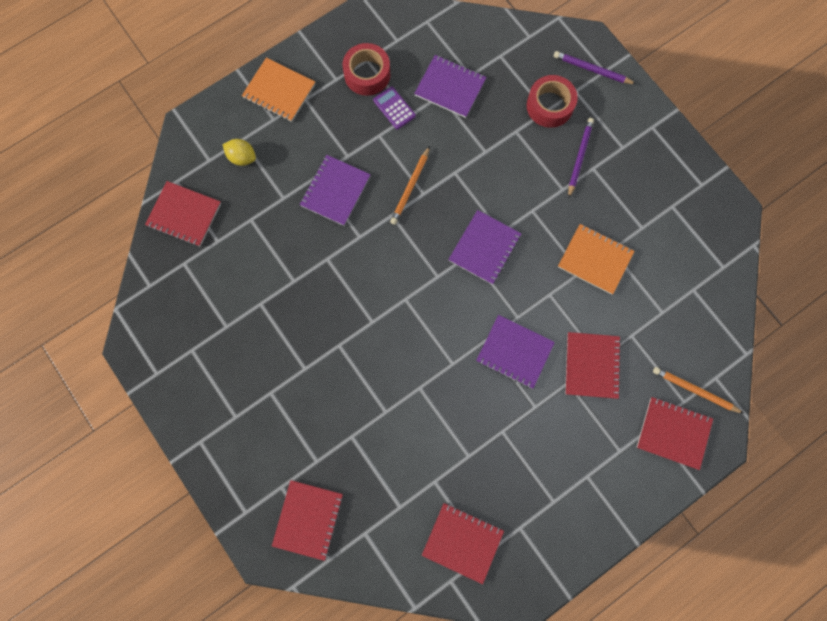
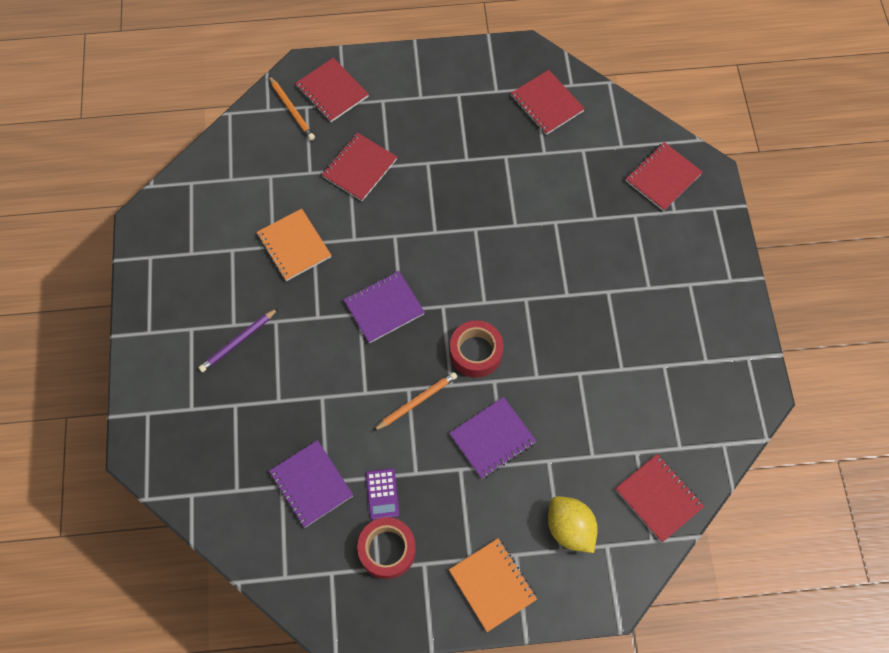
camera: 150 degrees left, 10 degrees down
yellow lemon [223,139,256,166] -> yellow lemon [548,496,598,553], size x1.50
purple notebook [476,315,555,388] -> none
red tape [527,75,578,128] -> red tape moved to [450,320,504,378]
purple pencil [553,51,636,84] -> none

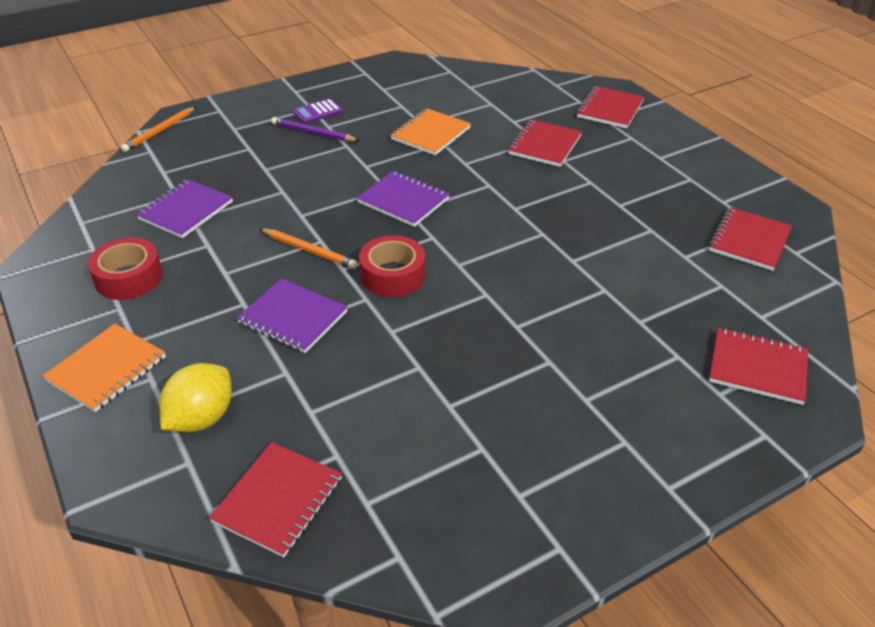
camera: 65 degrees right, 25 degrees down
orange pencil [268,75,315,141] -> orange pencil moved to [121,107,196,152]
red notebook [321,133,397,201] -> red notebook turned 75 degrees counterclockwise [508,119,582,167]
purple calculator [366,468,399,520] -> purple calculator moved to [293,99,343,123]

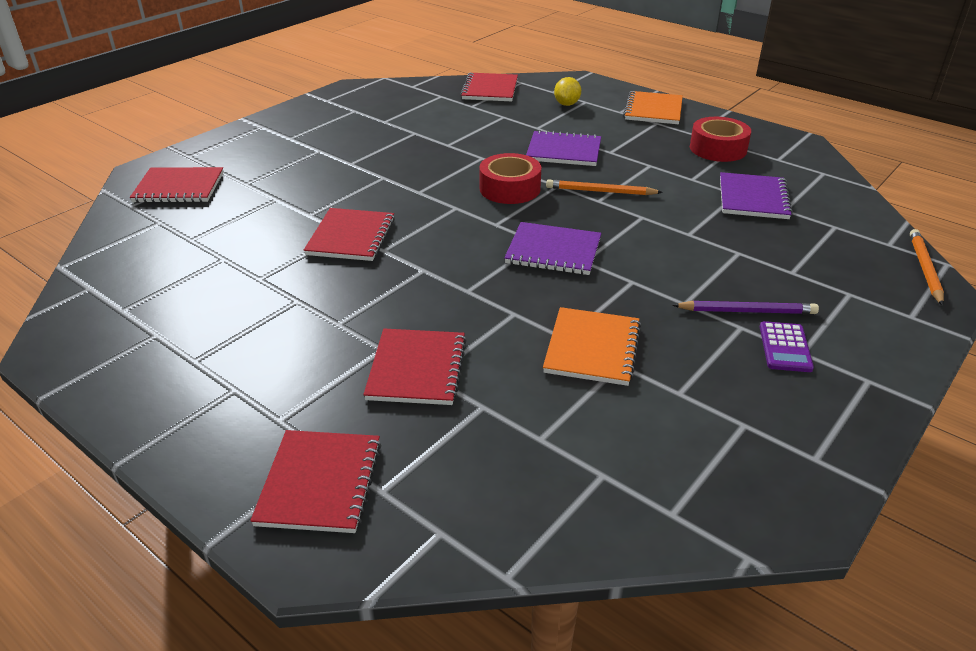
camera: 160 degrees right, 5 degrees down
yellow lemon [159,363,232,432] -> yellow lemon [554,77,581,106], size x0.67
purple calculator [293,99,343,123] -> purple calculator turned 150 degrees clockwise [760,321,814,372]
red notebook [709,207,792,271] -> red notebook moved to [304,208,395,261]

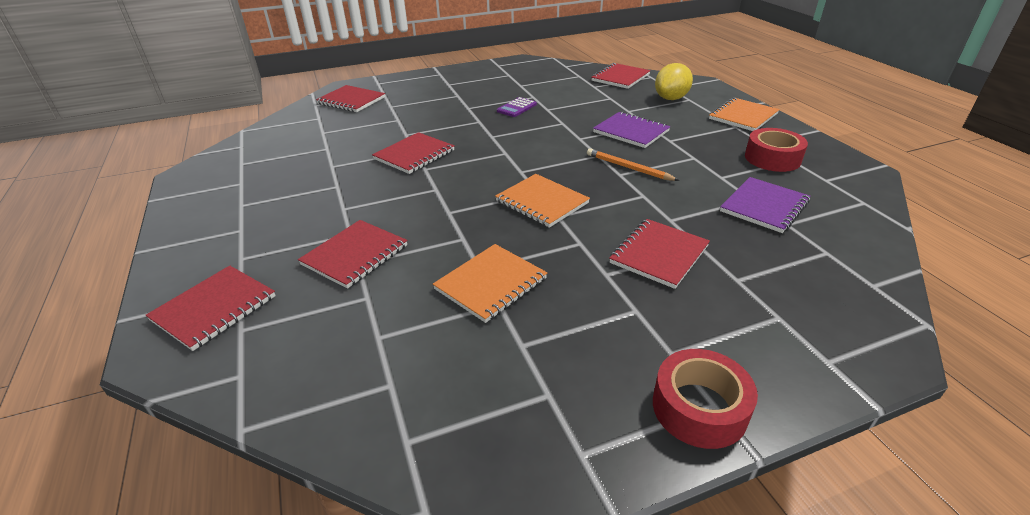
camera: 30 degrees right, 0 degrees up
red tape [479,153,541,204] -> red tape moved to [653,349,758,449]
purple notebook [504,222,601,275] -> orange notebook [495,174,590,228]
yellow lemon [554,77,581,106] -> yellow lemon [655,63,693,100], size x1.50
purple pencil [672,301,819,314] -> none
purple calculator [760,321,814,372] -> purple calculator moved to [497,97,537,117]
orange pencil [910,229,944,306] -> none
none -> red notebook [609,219,710,289]

